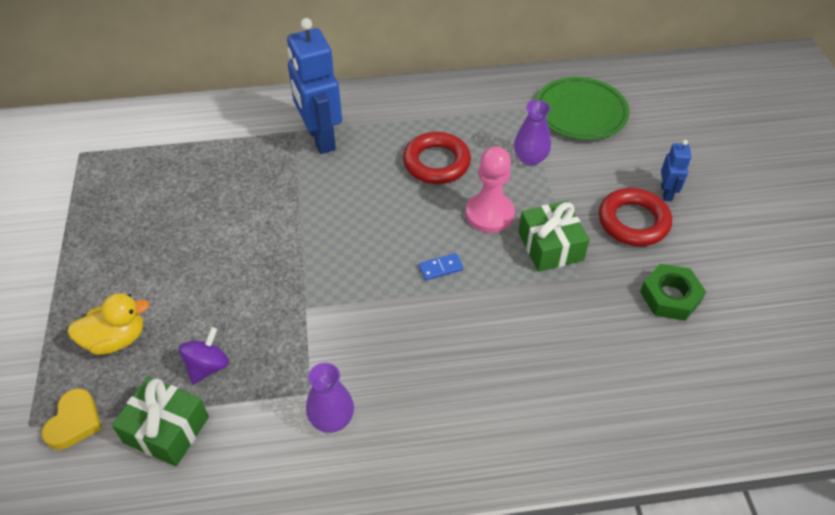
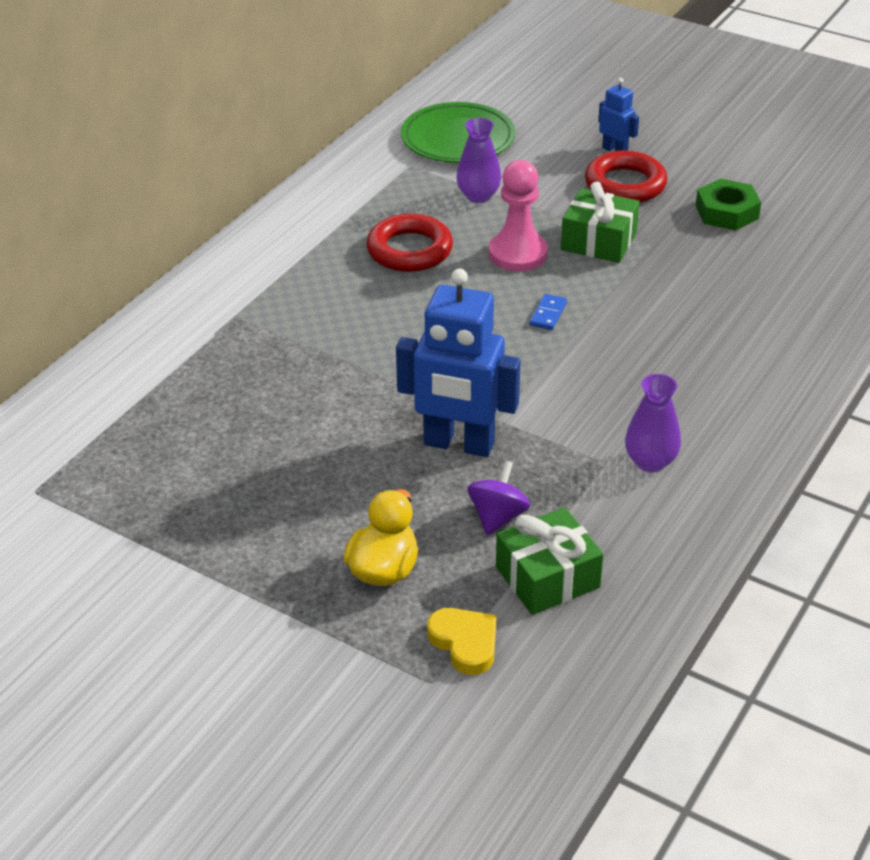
camera: 50 degrees left, 10 degrees down
purple spinning top [179,327,229,384] -> purple spinning top turned 45 degrees clockwise [467,461,530,535]
blue robot [287,18,342,154] -> blue robot moved to [396,269,520,457]

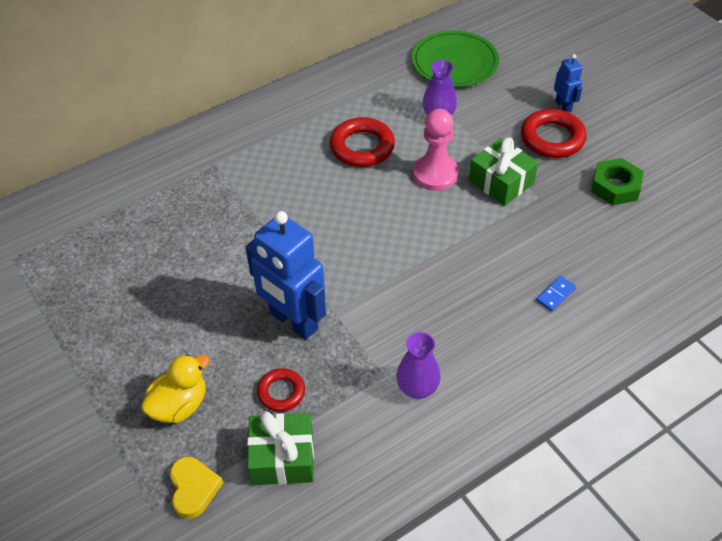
camera: 25 degrees right, 10 degrees up
purple spinning top [467,461,530,535] -> red ring [257,368,305,412]
blue domino [530,294,567,330] -> blue domino moved to [536,276,576,311]

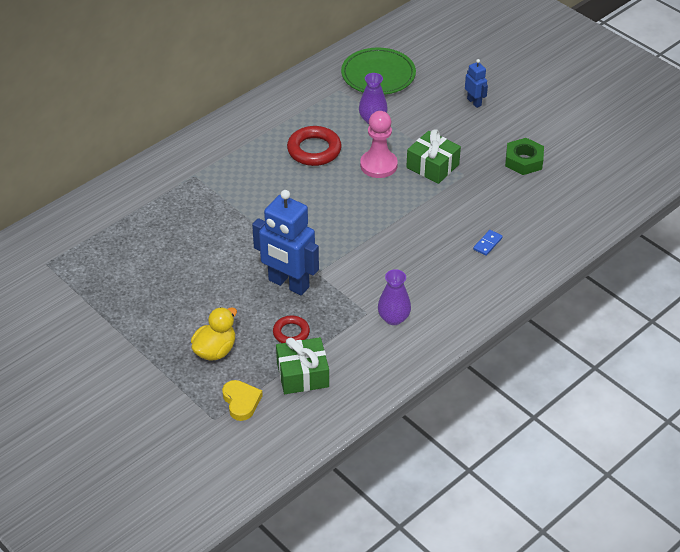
camera: 10 degrees left, 5 degrees down
red ring [521,109,587,158] -> none

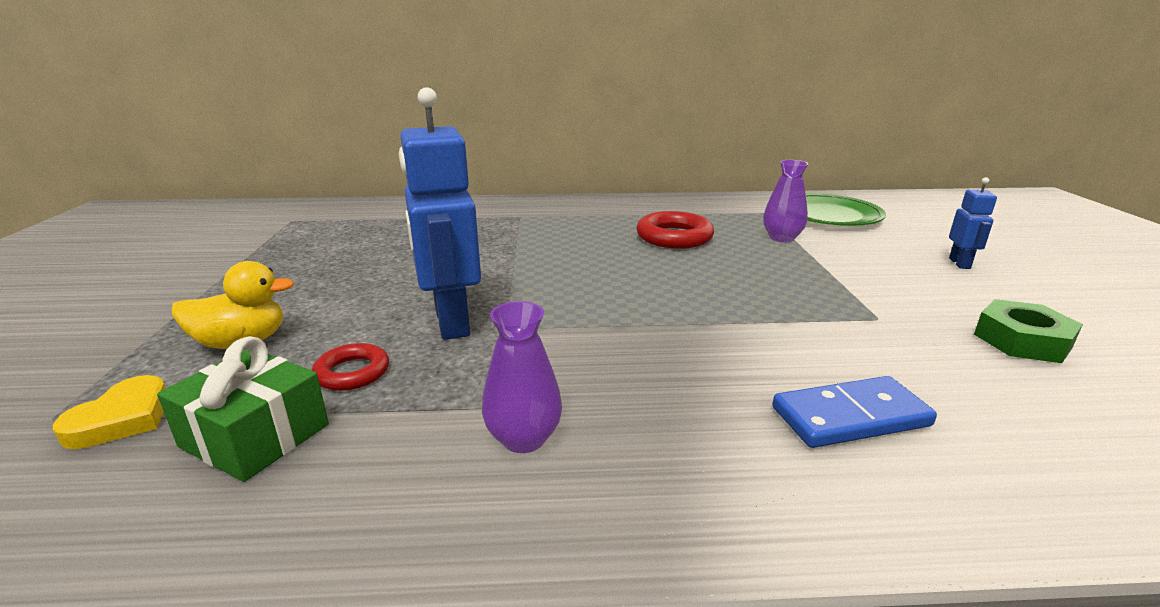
camera: 40 degrees right, 20 degrees down
pink pawn [360,111,398,178] -> none
green gift [406,129,461,184] -> none
blue domino [473,230,503,256] -> blue domino [772,376,937,448], size x1.88

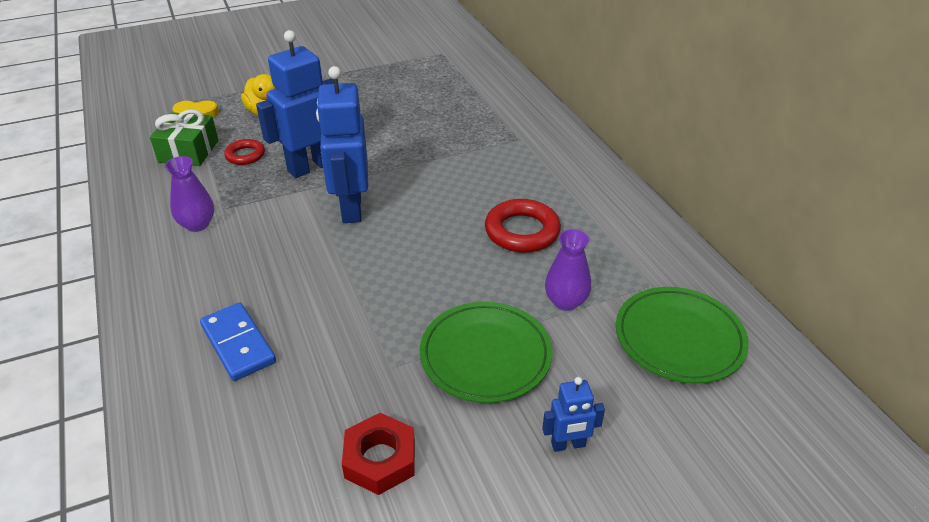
camera: 70 degrees right, 15 degrees up
green nut [974,299,1083,363] -> red nut [342,413,415,495]
none -> blue robot [316,66,368,223]
none -> green plate [420,302,552,403]

